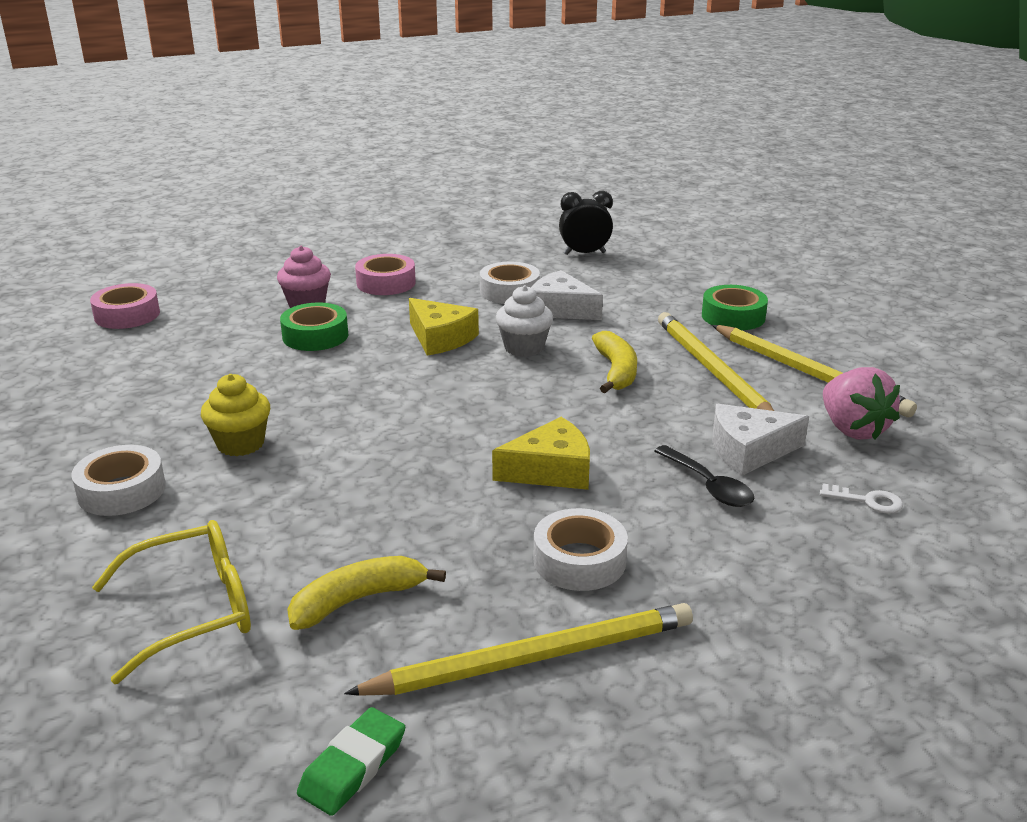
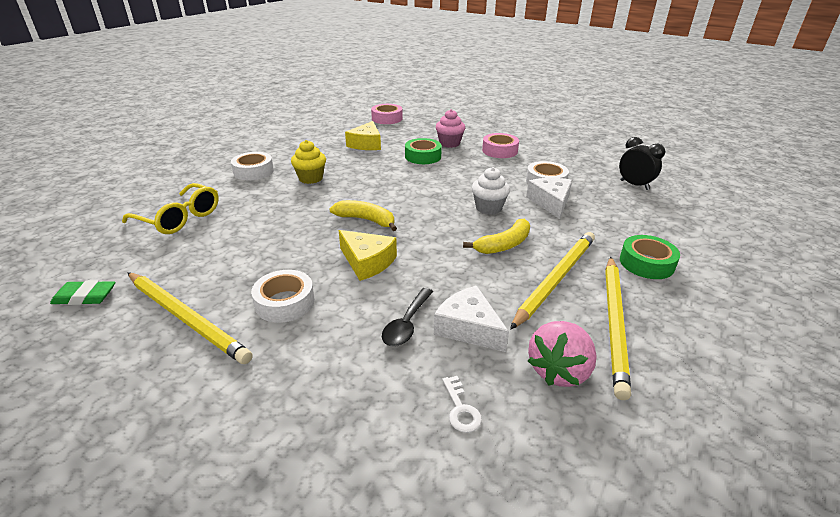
camera: 55 degrees right, 5 degrees up
yellow banana [287,556,446,630] -> yellow banana moved to [329,200,397,231]
yellow cheese [409,298,479,356] -> yellow cheese moved to [345,121,381,150]

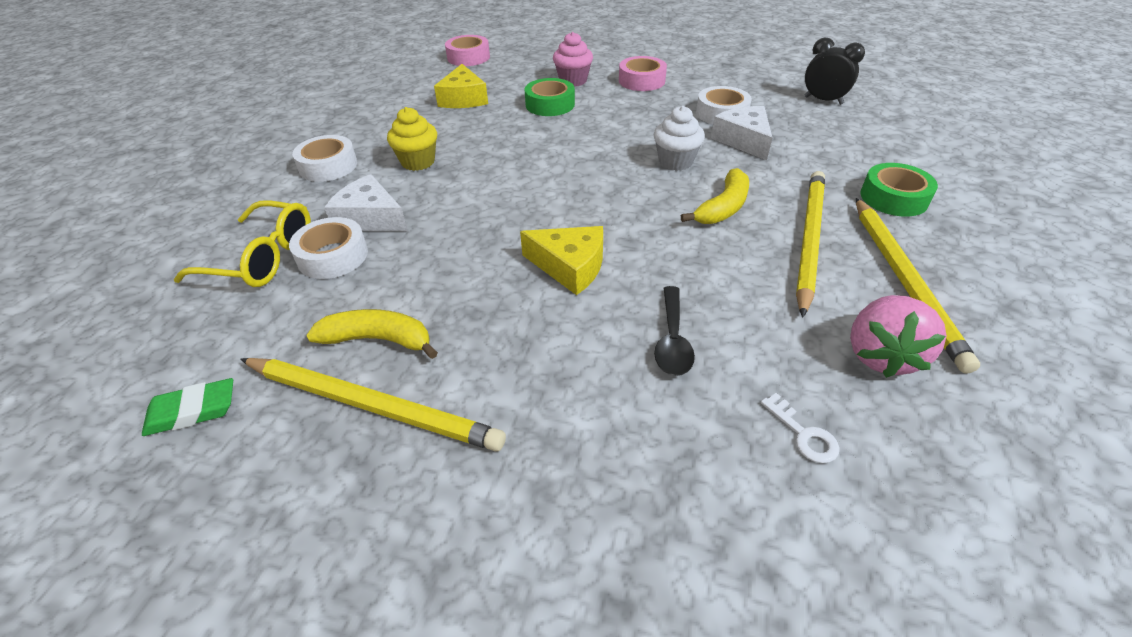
camera: 15 degrees left, 10 degrees up
white tape [251,270,315,323] -> white tape moved to [289,217,368,279]
yellow banana [329,200,397,231] -> yellow banana moved to [306,309,438,359]
white cheese [434,286,509,352] -> white cheese moved to [324,174,408,231]

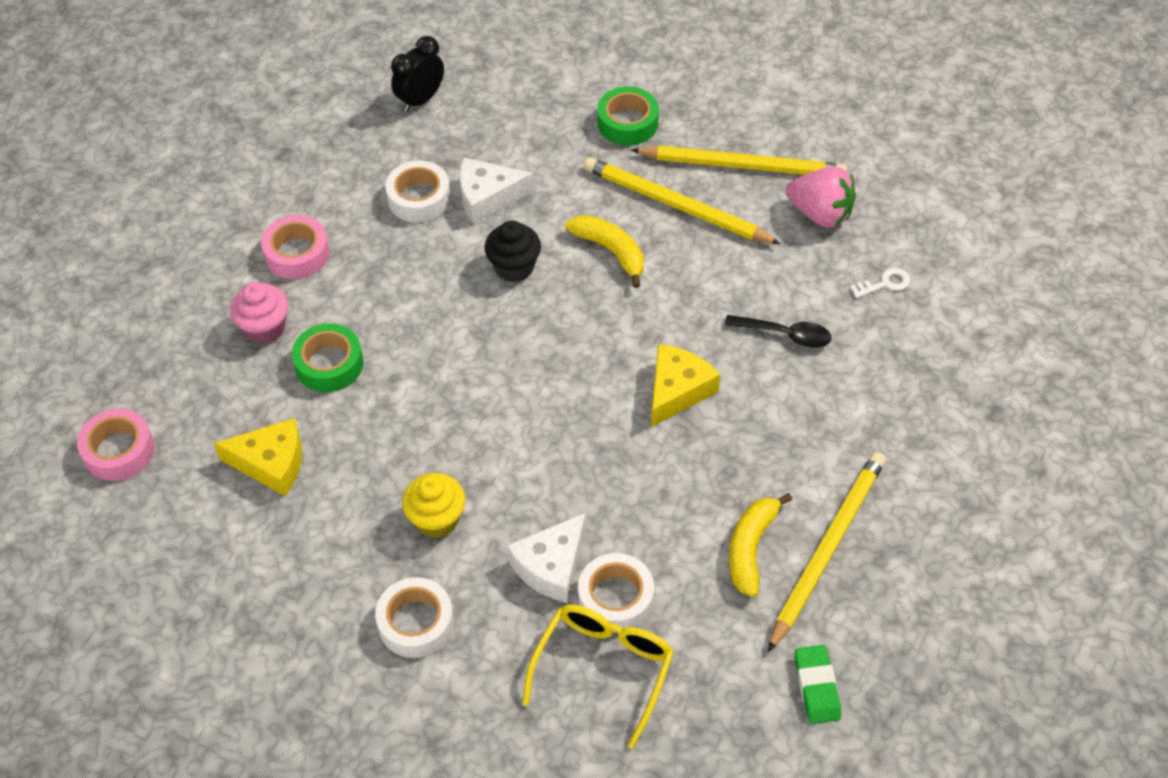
camera: 80 degrees left, 10 degrees up
white cupcake [654,106,705,171] -> black cupcake [484,220,541,282]

